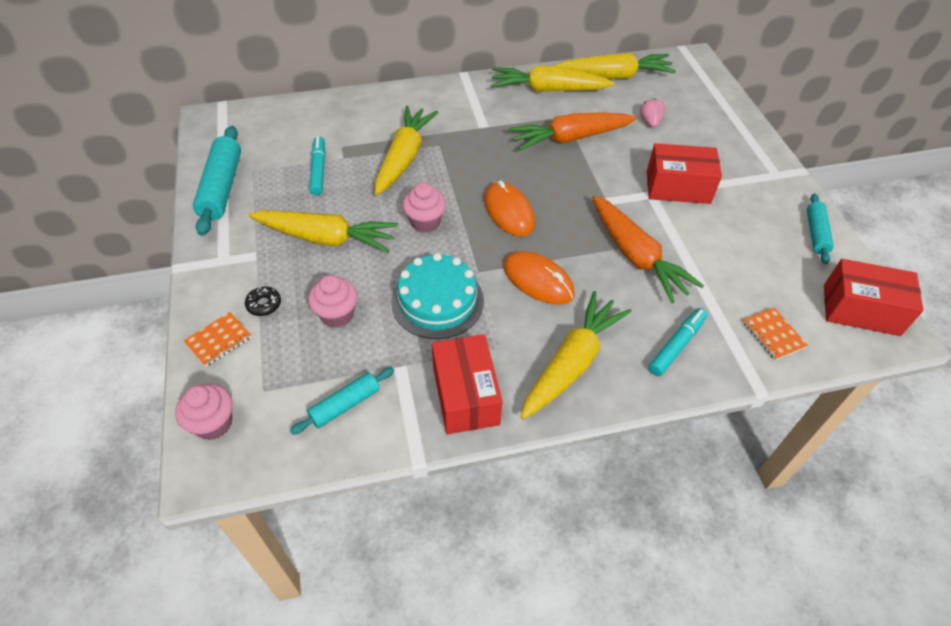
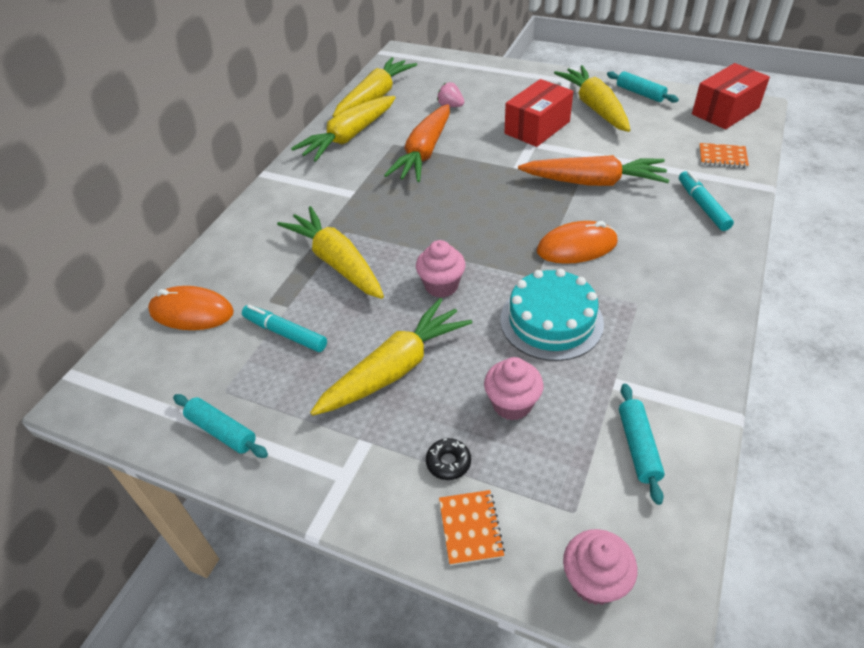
camera: 50 degrees left, 5 degrees down
turquoise rolling pin [193,126,241,236] -> turquoise rolling pin [173,394,268,458], size x0.60
red box [432,334,503,434] -> none
orange mouse [484,180,535,237] -> orange mouse moved to [148,286,234,330]
yellow carrot [521,291,632,420] -> yellow carrot moved to [554,65,630,132]

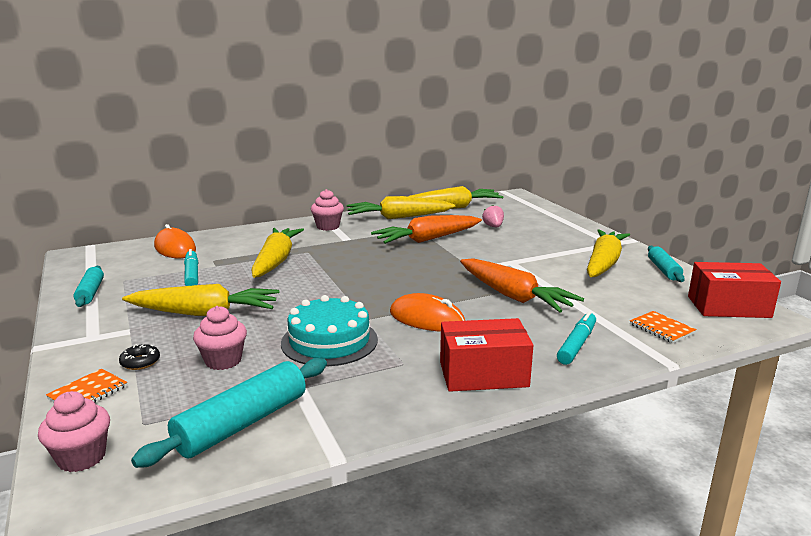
camera: 40 degrees right, 25 degrees down
pink cupcake [416,240,466,298] -> pink cupcake moved to [311,189,344,231]
red box [505,79,573,147] -> red box moved to [440,318,533,392]
turquoise rolling pin [619,384,665,505] -> turquoise rolling pin [131,358,327,468], size x1.67

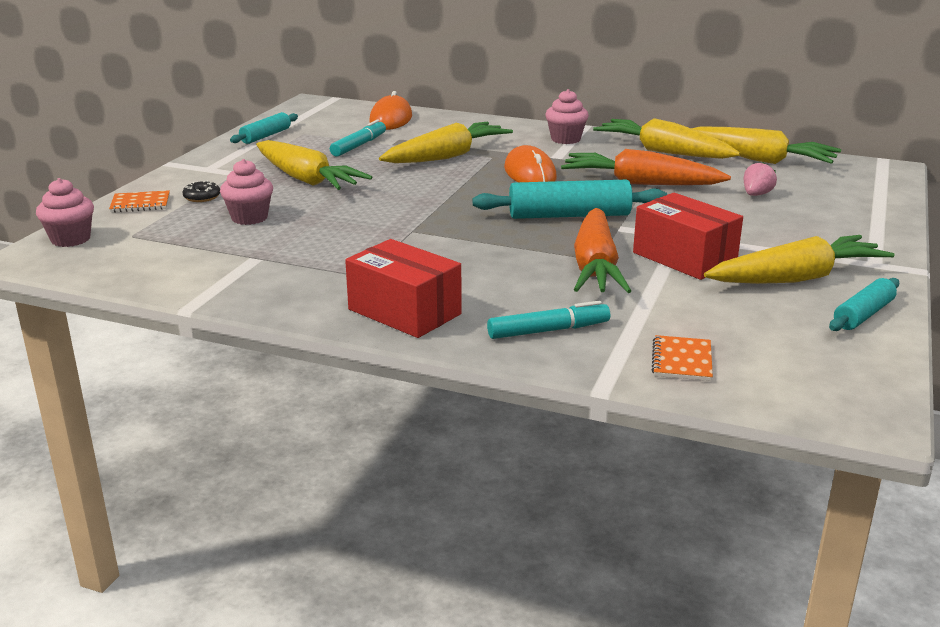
camera: 45 degrees right, 5 degrees up
turquoise rolling pin [131,358,327,468] -> turquoise rolling pin moved to [473,180,667,219]
turquoise cake [281,295,378,367] -> none
orange mouse [390,293,465,332] -> orange mouse moved to [504,145,557,182]
red box [688,262,781,318] -> red box moved to [633,193,743,280]

